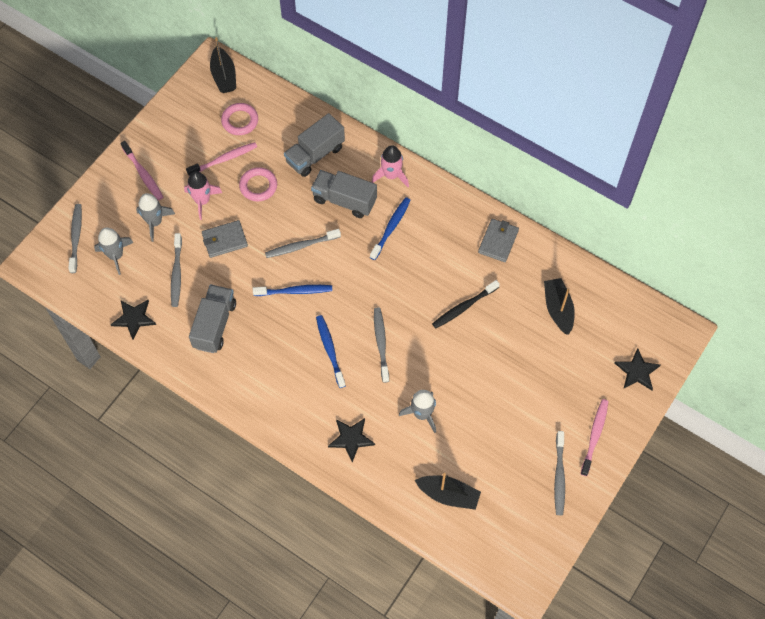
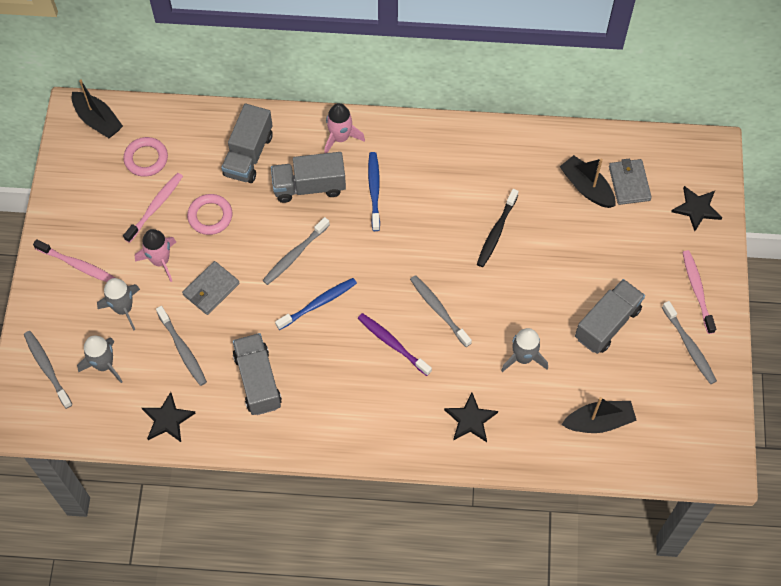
camera: 30 degrees left, 0 degrees up
blue toothbrush [316,315,346,388] -> purple toothbrush [358,313,432,376]
grey wallet [478,219,519,262] -> grey wallet moved to [609,158,652,205]
none -> grey truck [575,279,645,354]

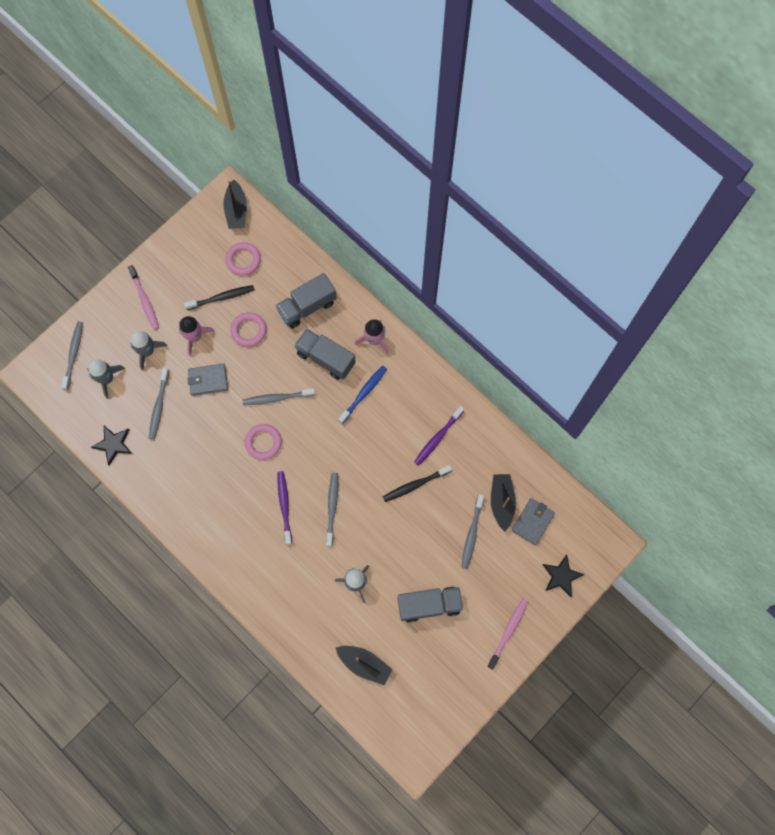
camera: 40 degrees right, 10 degrees up
pink toothbrush [123,173,183,243] -> black toothbrush [184,285,254,310]
grey truck [233,333,282,415] -> none
blue toothbrush [275,278,357,330] -> pink ring [245,424,282,460]
black star [444,392,498,442] -> none
grey toothbrush [662,301,717,384] -> grey toothbrush moved to [461,494,484,569]
none -> purple toothbrush [414,406,464,466]

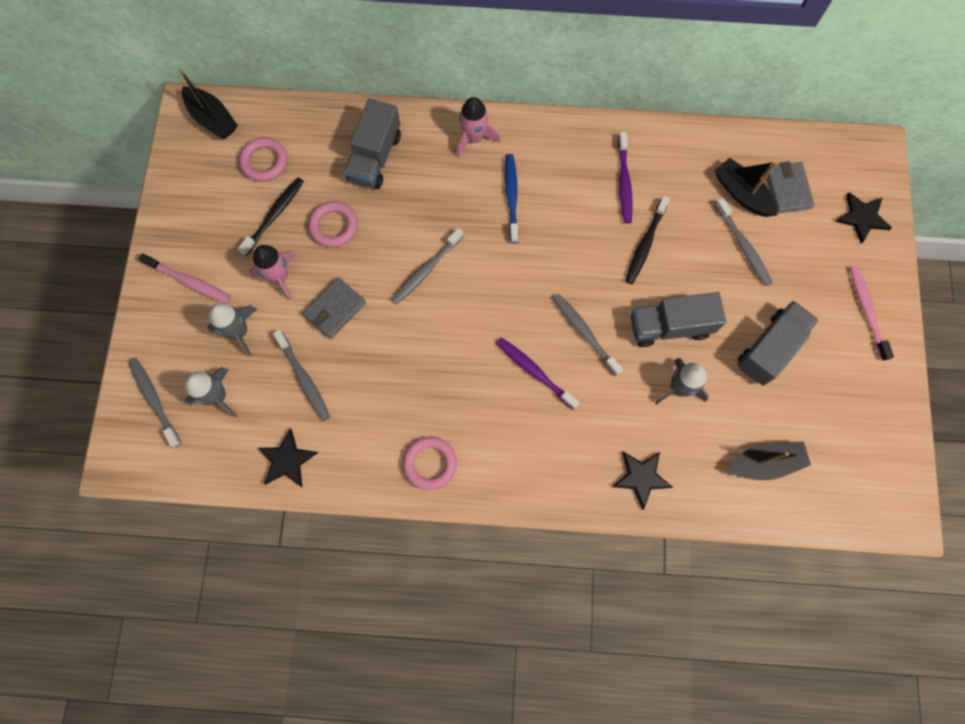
camera: 40 degrees left, 0 degrees up
pink ring [245,424,282,460] -> pink ring moved to [403,436,457,490]
grey truck [294,329,356,380] -> grey truck moved to [631,292,726,347]
none -> black star [612,451,673,510]

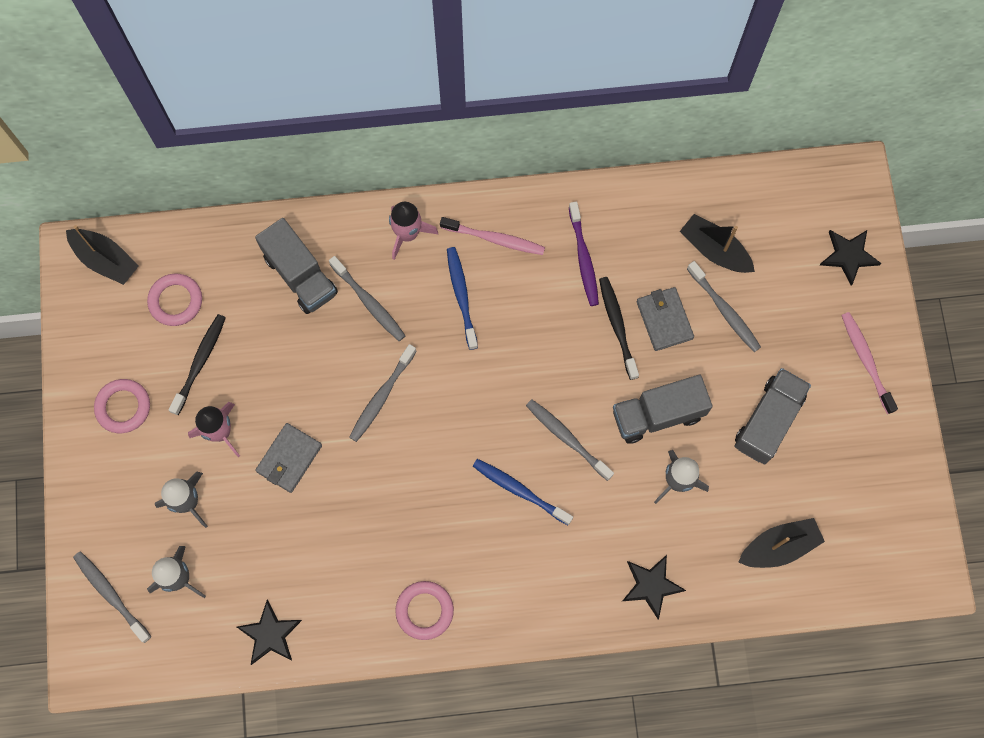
camera: 10 degrees left, 0 degrees up
pink toothbrush [138,253,231,303] -> pink toothbrush moved to [440,217,545,255]
grey toothbrush [273,330,330,421] -> grey toothbrush moved to [329,256,406,341]
pink ring [308,201,358,247] -> pink ring moved to [94,379,150,433]
grey truck [344,98,401,189] -> grey truck turned 45 degrees counterclockwise [255,218,338,314]
purple toothbrush [496,337,580,410] -> blue toothbrush [473,459,573,525]
black toothbrush [625,196,670,284] -> black toothbrush turned 150 degrees clockwise [599,277,639,380]
grey wallet [765,161,814,213] -> grey wallet moved to [636,287,694,351]

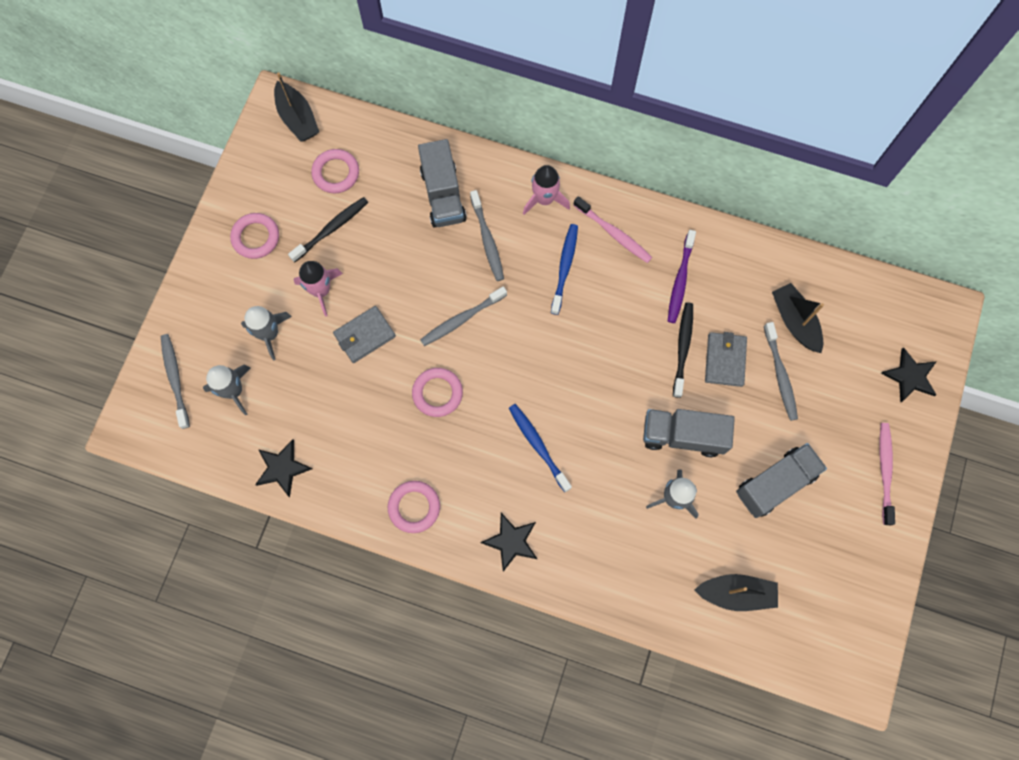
camera: 25 degrees right, 0 degrees up
grey toothbrush [526,399,614,481] -> none
black star [623,555,686,620] -> black star moved to [480,513,537,572]
none -> pink ring [412,368,463,417]

